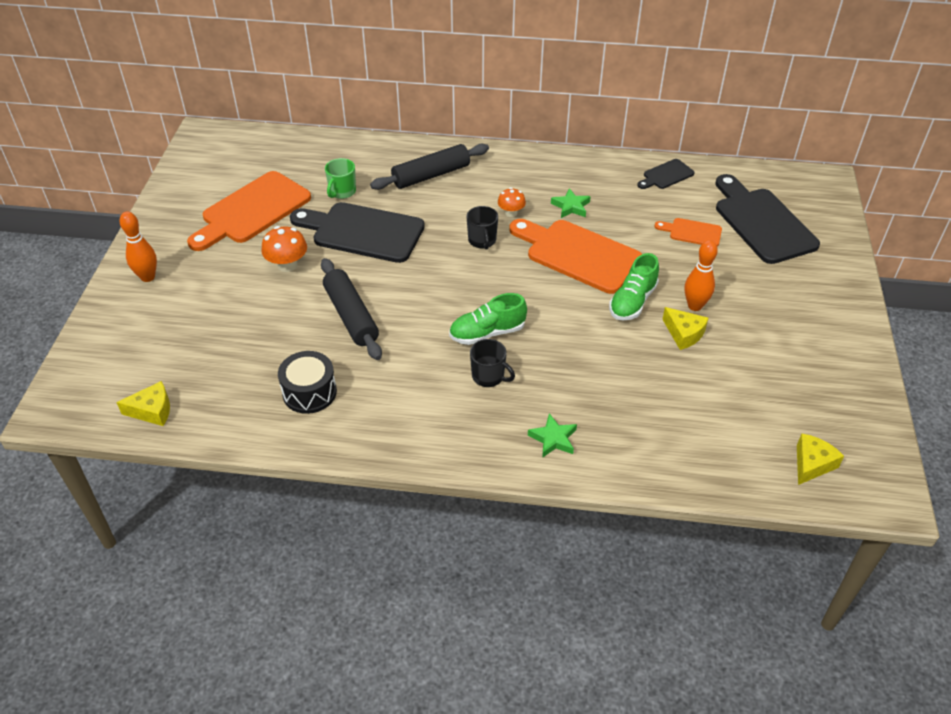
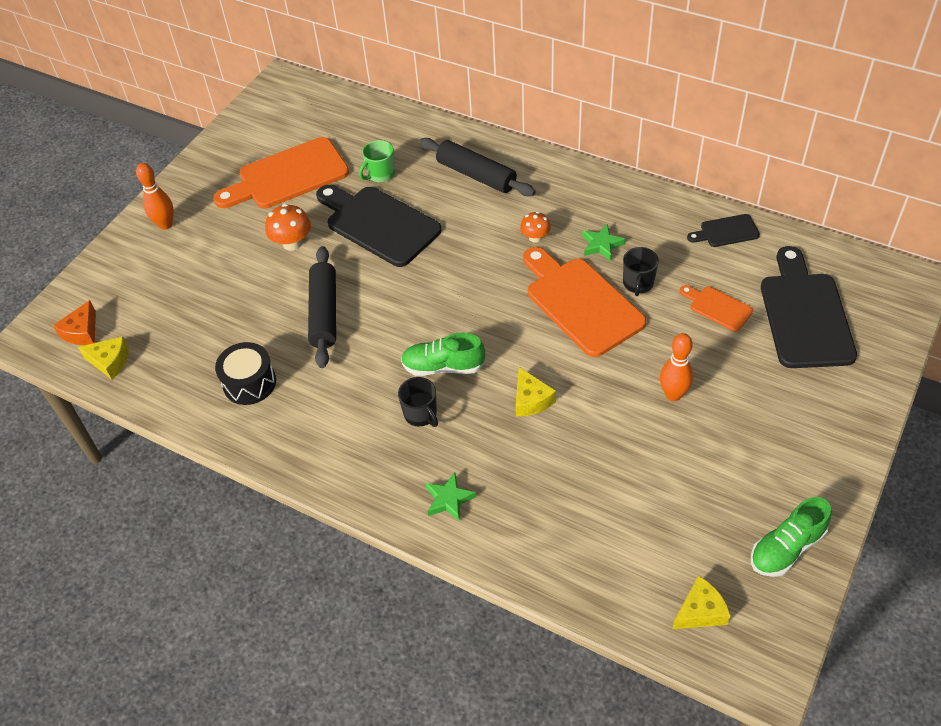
camera: 25 degrees right, 5 degrees up
black rolling pin [370,144,489,190] -> black rolling pin turned 45 degrees clockwise [419,138,536,196]
black mug [466,206,498,249] -> black mug moved to [623,247,659,296]
green shoe [609,253,659,320] -> green shoe moved to [751,497,832,577]
yellow cheese [662,307,708,350] -> yellow cheese moved to [516,367,556,416]
none -> orange cheese [53,300,96,345]

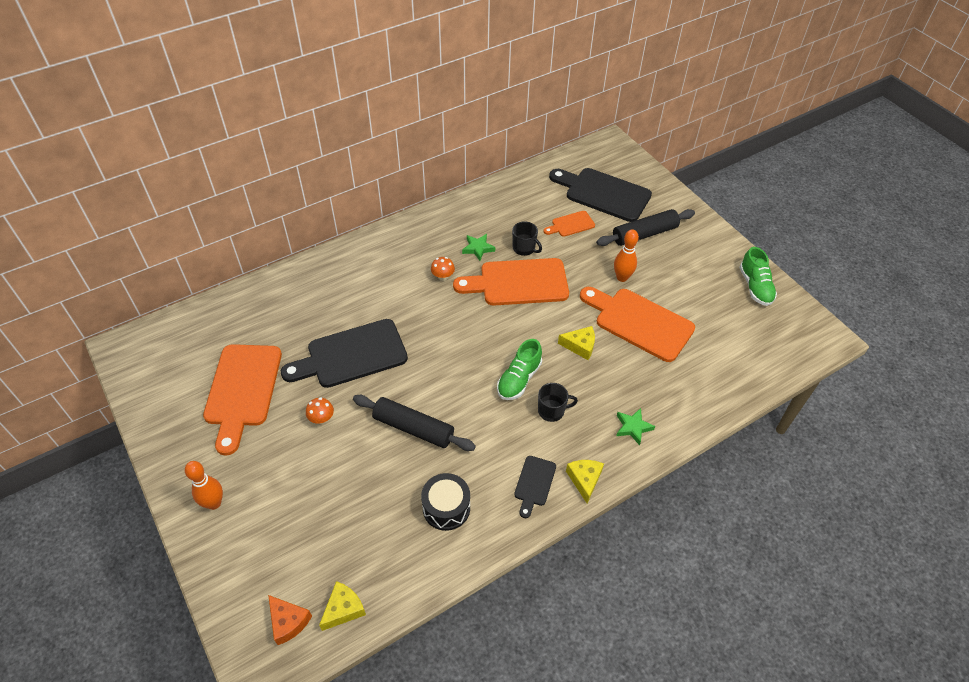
camera: 65 degrees left, 0 degrees up
orange mushroom [265,204,311,251] -> orange mushroom [306,397,334,424], size x0.66
green mug [359,140,395,182] -> none
black rolling pin [419,138,536,196] -> black rolling pin moved to [596,209,695,246]
yellow cheese [672,576,731,629] -> yellow cheese moved to [566,460,604,504]
black cutting board [687,214,760,247] -> black cutting board moved to [514,456,556,518]
none -> orange cutting board [580,287,695,362]

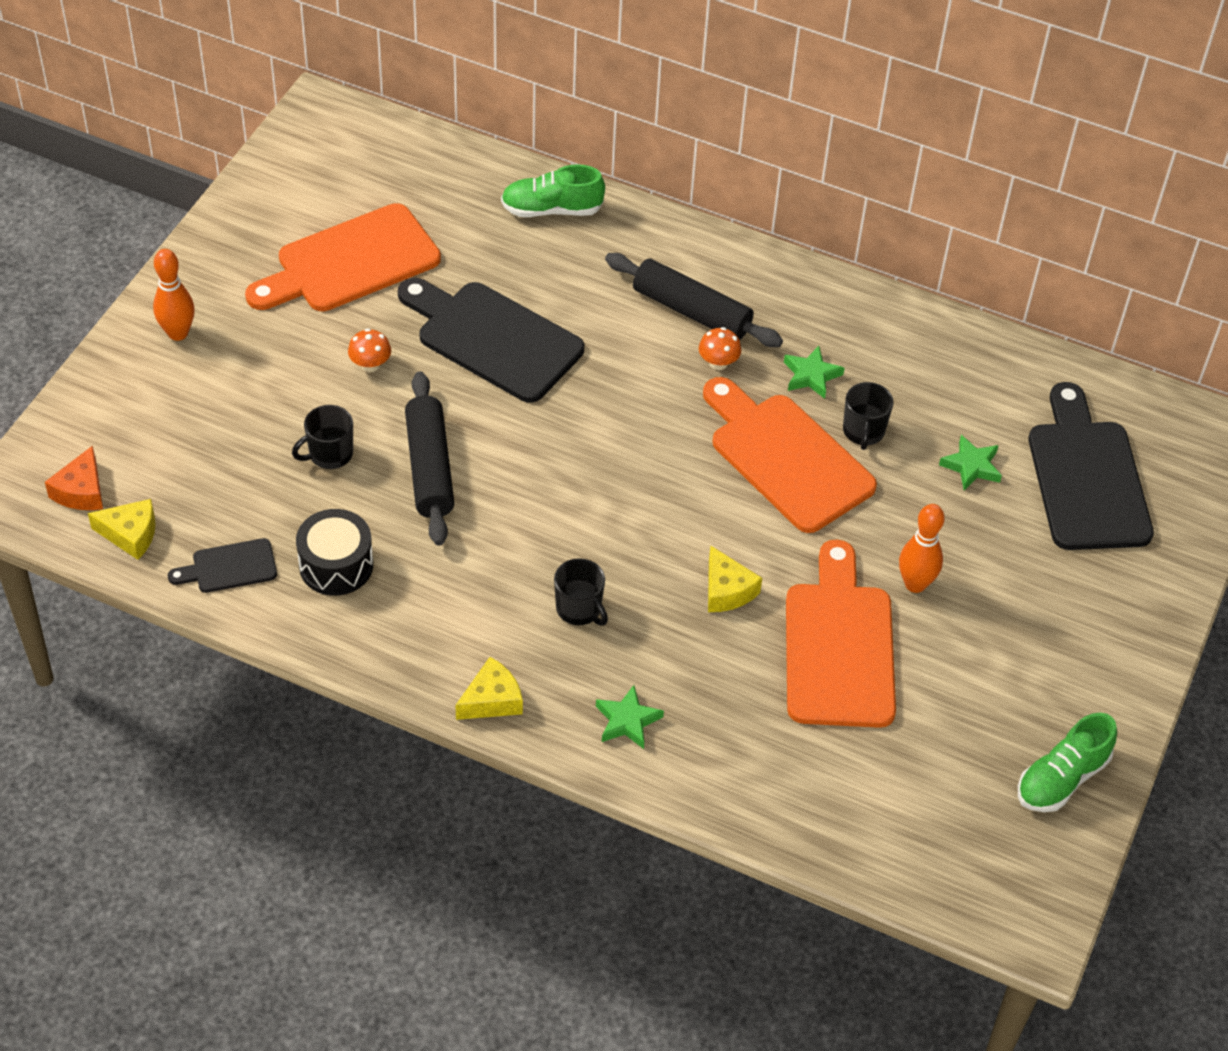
camera: 55 degrees right, 0 degrees up
green shoe [497,339,542,400] -> green shoe moved to [501,164,605,217]
black cutting board [514,456,556,518] -> black cutting board moved to [168,538,277,593]
orange cutting board [543,211,595,237] -> green star [939,435,1002,490]
black rolling pin [596,209,695,246] -> black rolling pin moved to [605,253,783,347]
none -> black mug [292,405,353,469]

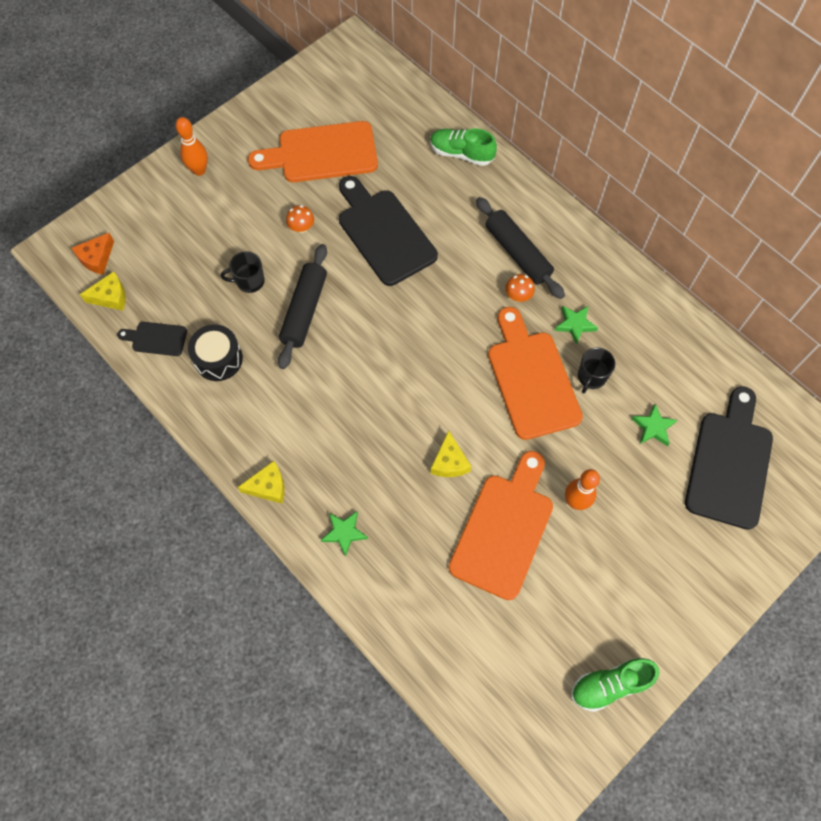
camera: 25 degrees right, 15 degrees up
yellow cheese [88,499,156,560] -> yellow cheese turned 45 degrees counterclockwise [80,271,126,311]
black mug [554,558,608,626] -> none

